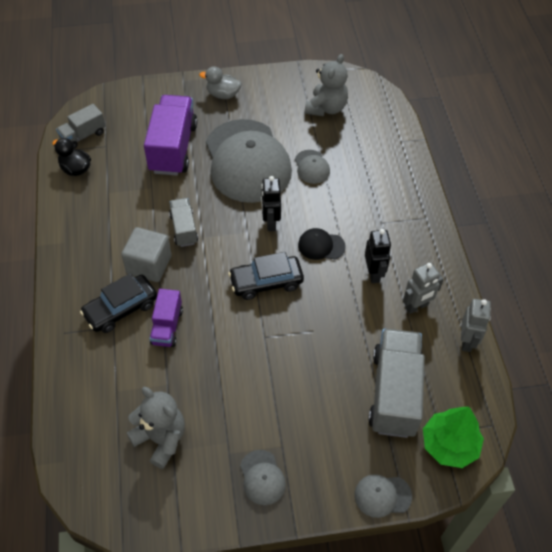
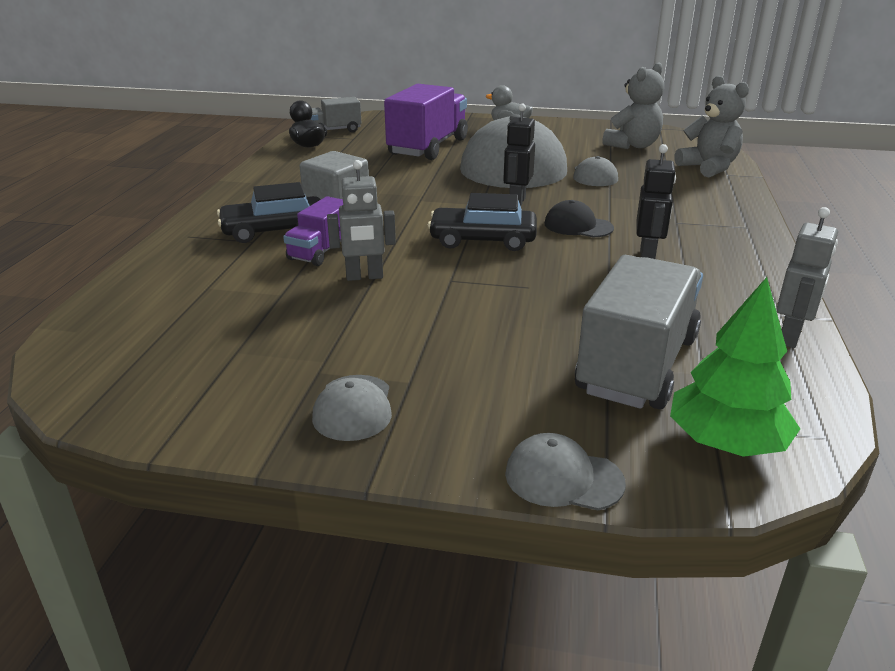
camera: 20 degrees right, 25 degrees down
grey teddy bear [127,387,185,469] -> grey teddy bear moved to [675,76,749,177]
grey truck [169,198,198,247] -> none
grey robot [403,262,444,314] -> grey robot moved to [327,160,396,281]

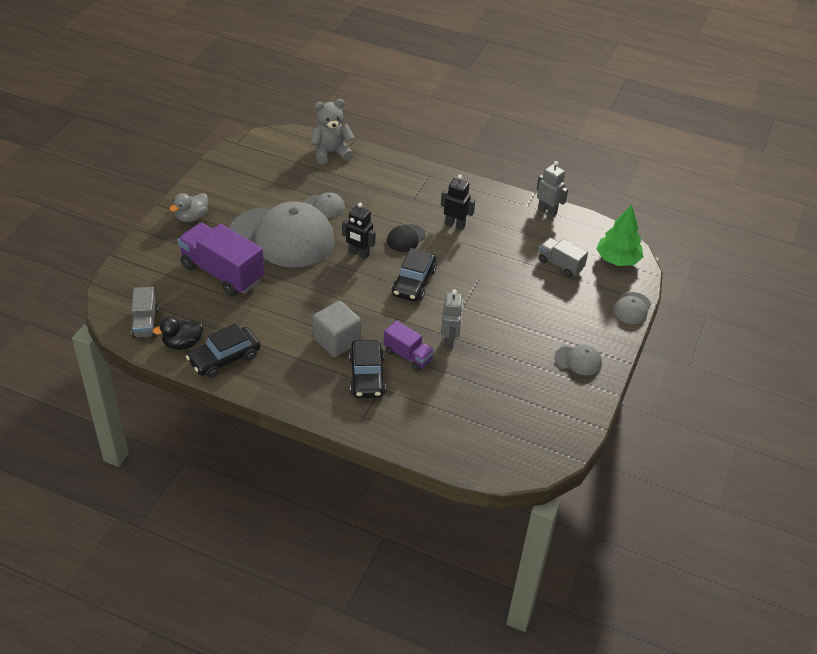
camera: 80 degrees left, 15 degrees up
grey truck [575,255,703,409] -> grey truck [539,238,588,277], size x0.55
grey teddy bear [603,62,664,149] -> none
none -> black car [186,323,260,378]

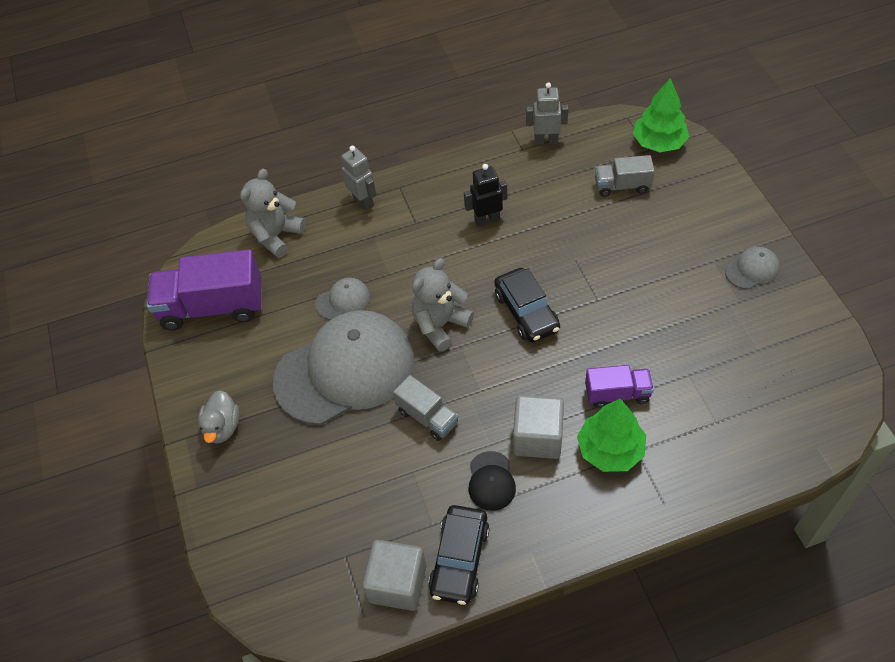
camera: 35 degrees left, 10 degrees up
grey truck [132,287,158,338] -> grey truck moved to [393,375,458,441]
black duck [153,317,203,350] -> grey cube [362,540,426,611]
purple truck [178,223,264,296] -> purple truck moved to [147,249,262,331]
black robot [342,203,376,259] -> grey teddy bear [412,258,474,352]
black car [349,340,386,398] -> green tree [577,399,646,472]
black cap [387,224,426,252] -> black cap moved to [468,451,516,511]
grey robot [441,290,463,349] -> grey robot moved to [341,146,376,211]
grey cap [614,292,651,324] -> none

